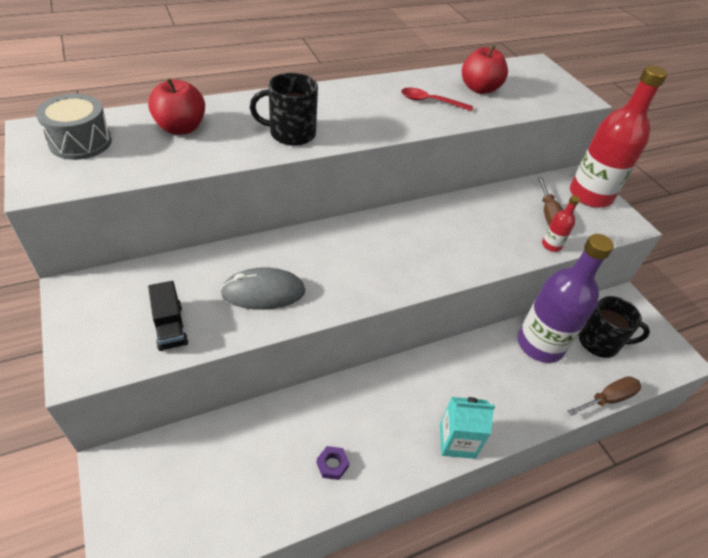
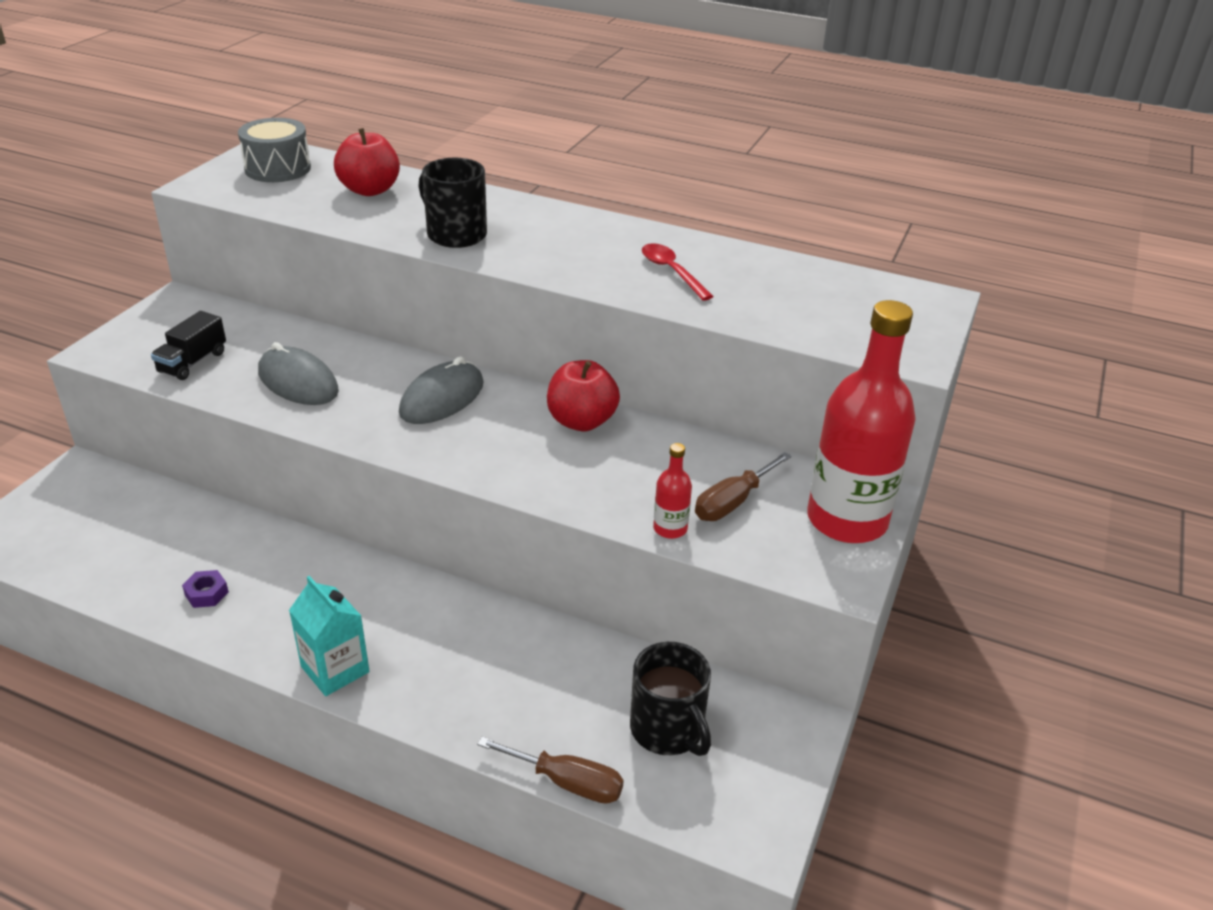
camera: 50 degrees right, 10 degrees down
red apple [462,45,508,94] -> red apple moved to [547,360,620,431]
purple bottle [518,234,614,363] -> none
none -> grey mouse [399,357,484,424]

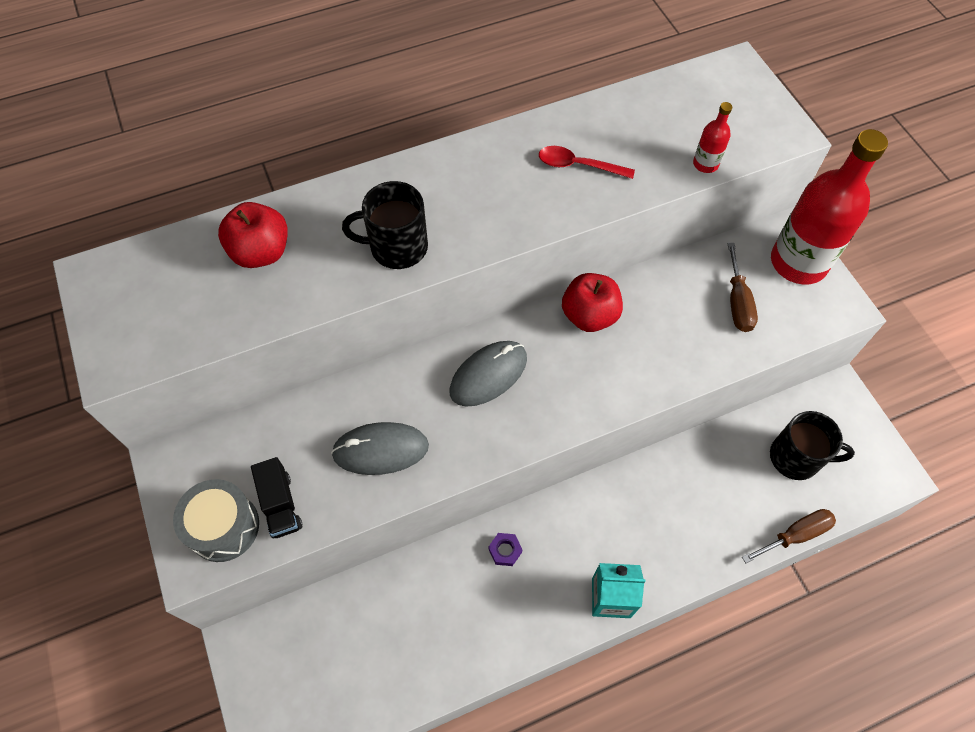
camera: 45 degrees left, 25 degrees up
purple nut [182,570,229,608] -> purple nut moved to [488,533,522,566]
grey drum [238,118,311,182] -> grey drum moved to [173,479,259,562]
grey mouse [399,357,484,424] -> grey mouse turned 60 degrees clockwise [449,341,527,407]
red bottle [653,443,692,539] -> red bottle moved to [693,102,732,173]

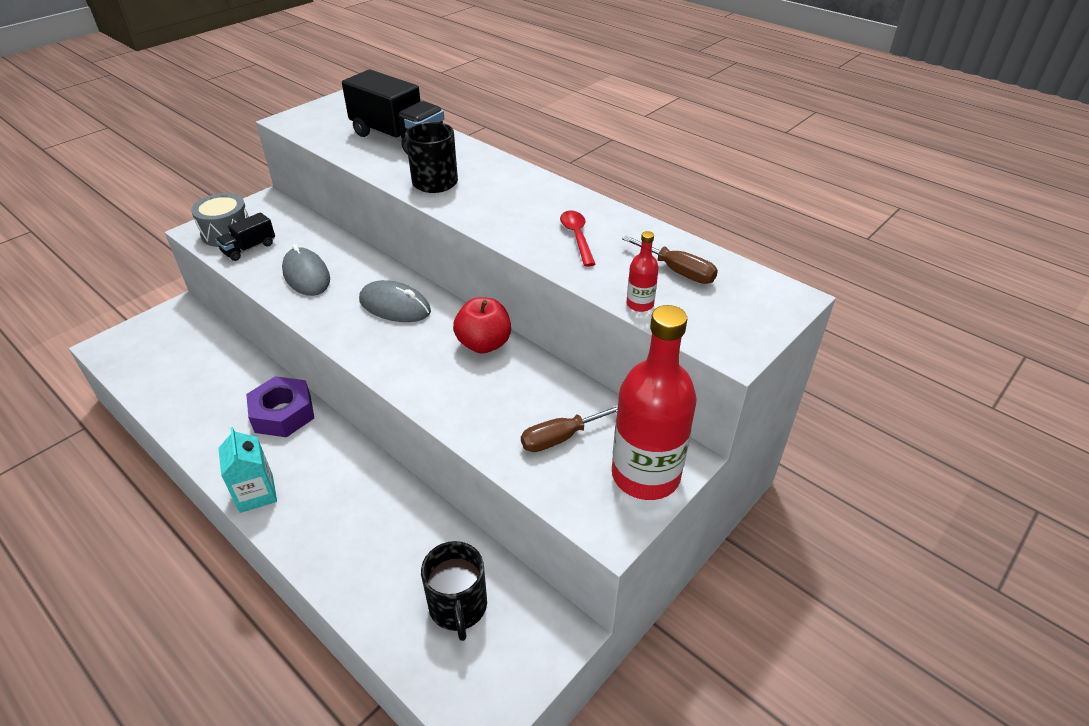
camera: 65 degrees right, 20 degrees down
red apple [218,202,288,268] -> black truck [342,70,444,155]
purple nut [488,533,522,566] -> purple nut [246,376,314,437], size x2.24
brown screwdriver [742,509,836,563] -> brown screwdriver moved to [622,236,718,284]

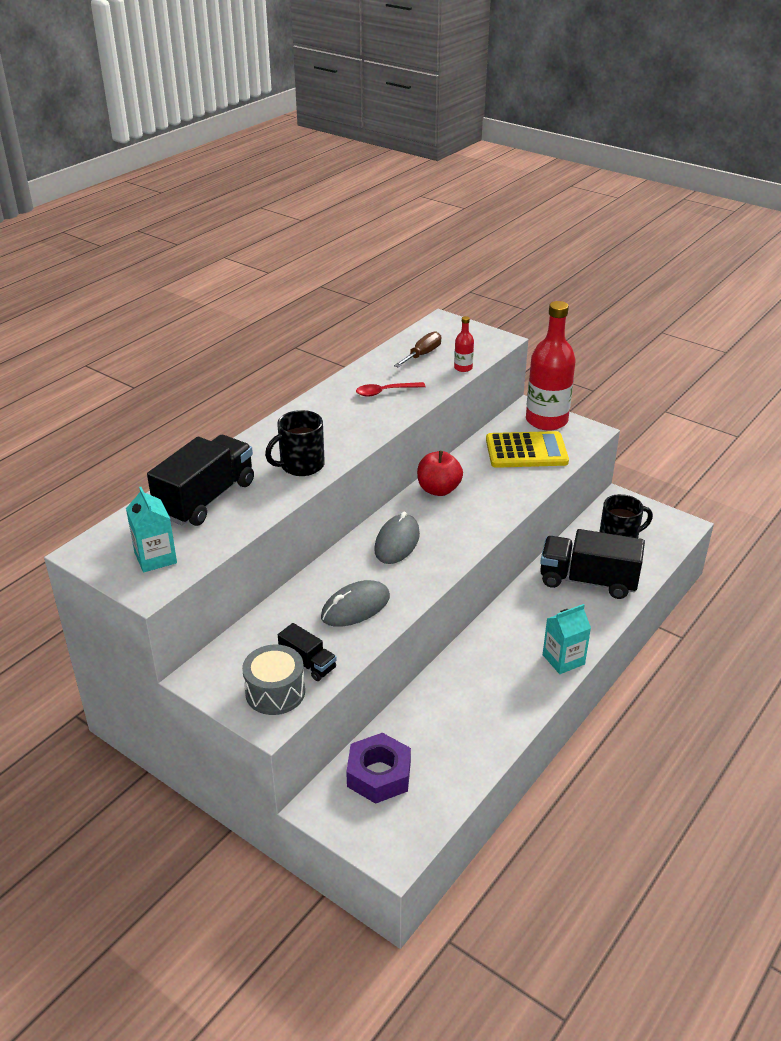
camera: 95 degrees left, 5 degrees down
purple nut [246,376,314,437] -> purple nut moved to [346,733,411,804]
brown screwdriver [521,405,618,452] -> yellow calculator [486,431,569,468]
none -> turquoise carton [126,487,177,572]
none -> black truck [540,529,645,599]

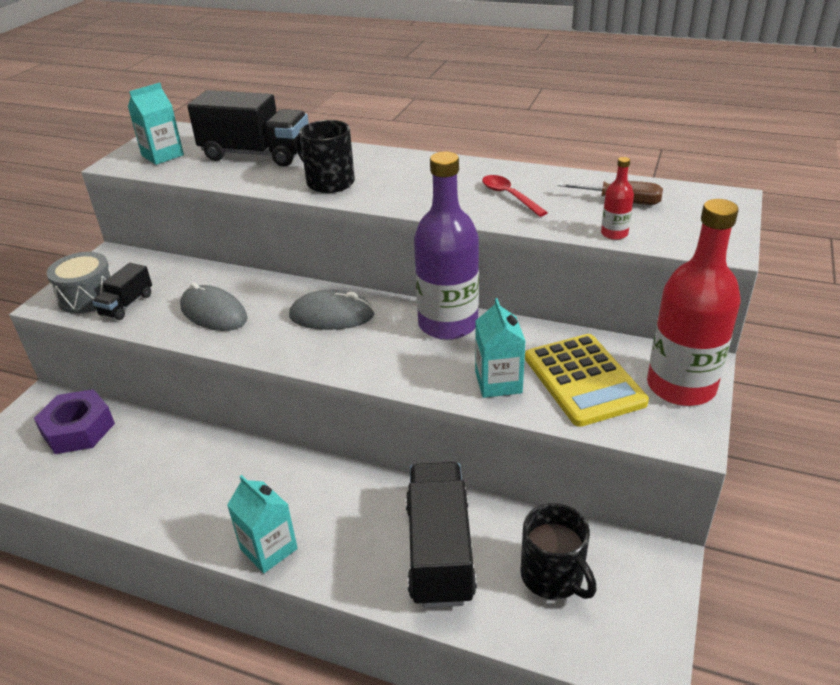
camera: 75 degrees right, 0 degrees up
red apple [417,451,463,496] -> purple bottle [414,151,479,340]
none -> turquoise carton [475,298,525,398]

